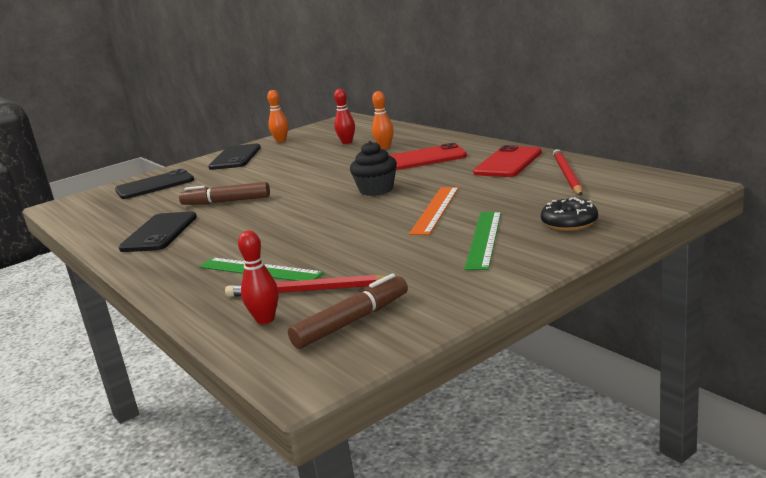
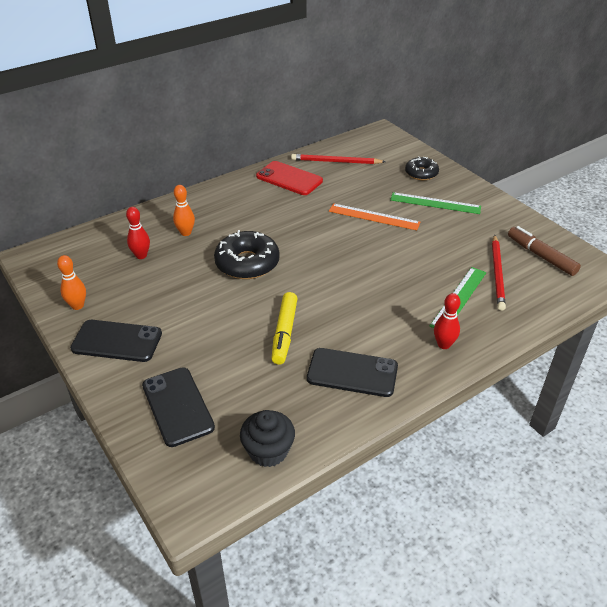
camera: 90 degrees left, 20 degrees up
brown marker [179,182,270,205] -> yellow marker [271,292,297,365]
red bowling pin [238,230,278,324] -> red bowling pin moved to [434,293,460,349]
black cupcake [350,141,397,196] -> black cupcake moved to [240,410,295,467]
red phone [389,143,467,170] -> none
none -> black donut [214,230,280,279]

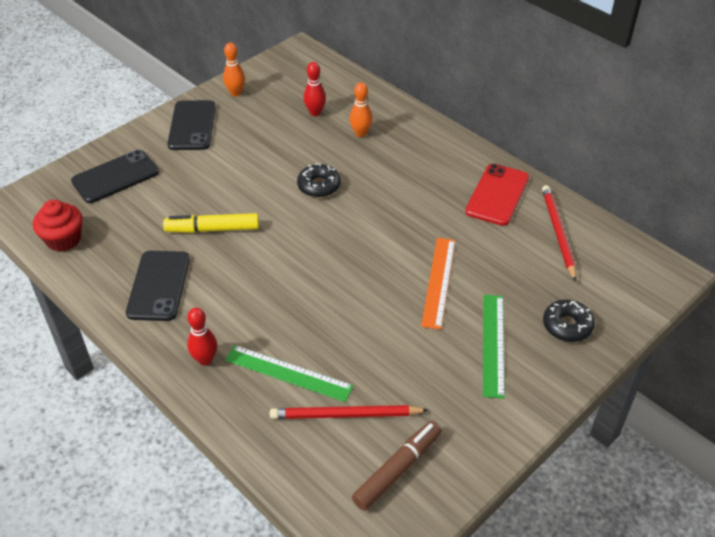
camera: 80 degrees right, 5 degrees up
black donut [214,230,280,279] -> black donut [297,163,341,198], size x0.61
black cupcake [240,410,295,467] -> red cupcake [33,200,82,252]

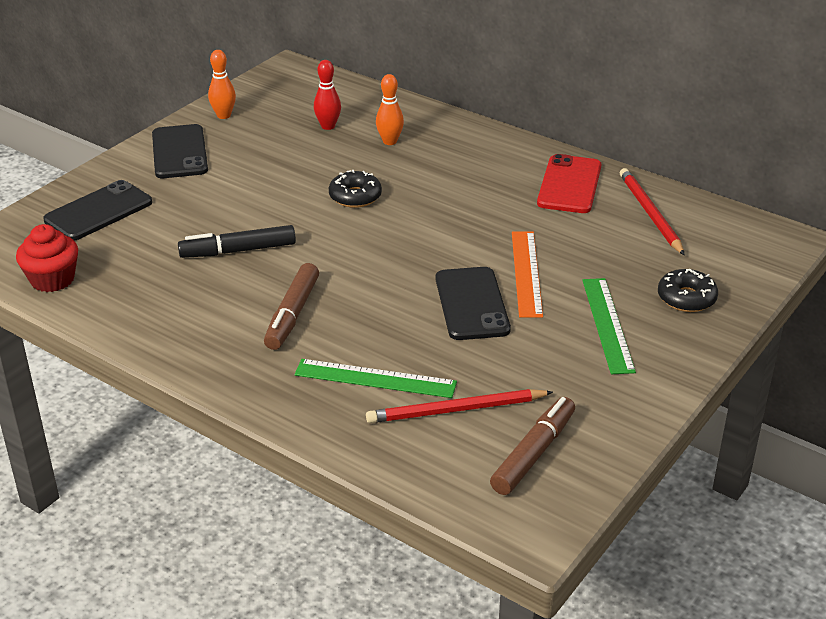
camera: 10 degrees left, 10 degrees down
black phone [126,251,190,321] -> black phone moved to [436,267,511,340]
yellow marker [163,213,259,233] -> black marker [178,225,296,258]
red bowling pin [187,308,217,366] -> none
none -> brown marker [264,263,319,350]

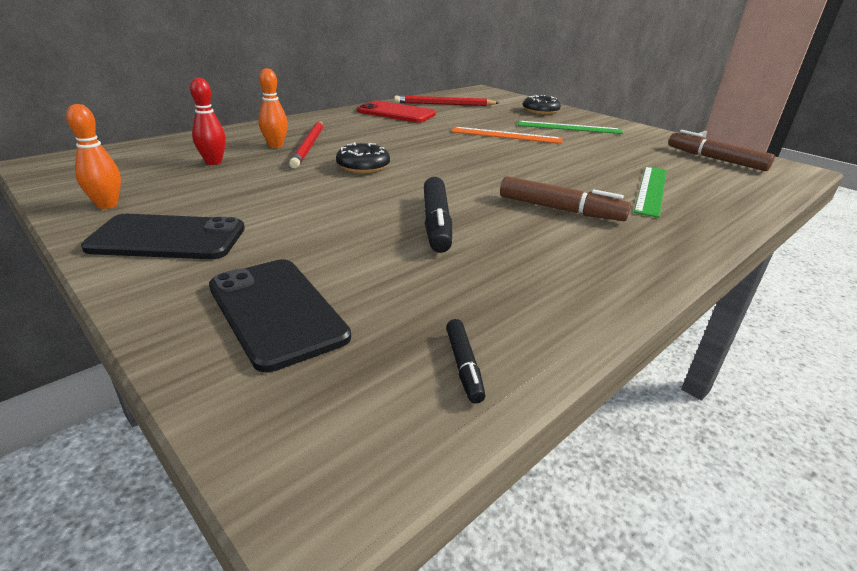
camera: 80 degrees left, 5 degrees down
red cupcake [16,224,78,292] -> black marker [446,319,486,404]
red pencil [366,389,553,423] -> red pencil moved to [289,121,323,168]
black phone [436,267,511,340] -> none

